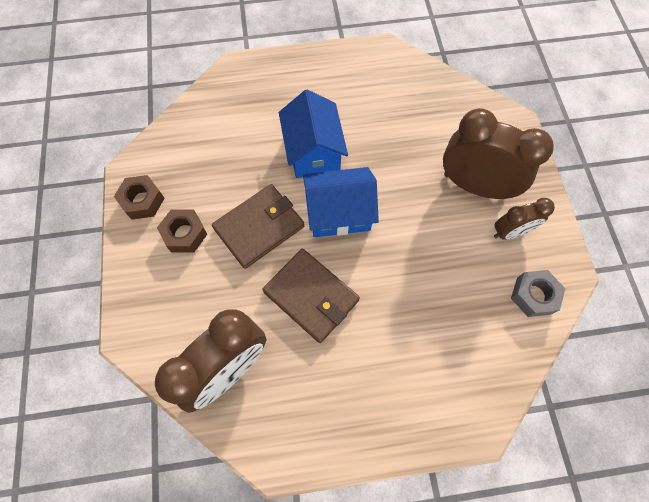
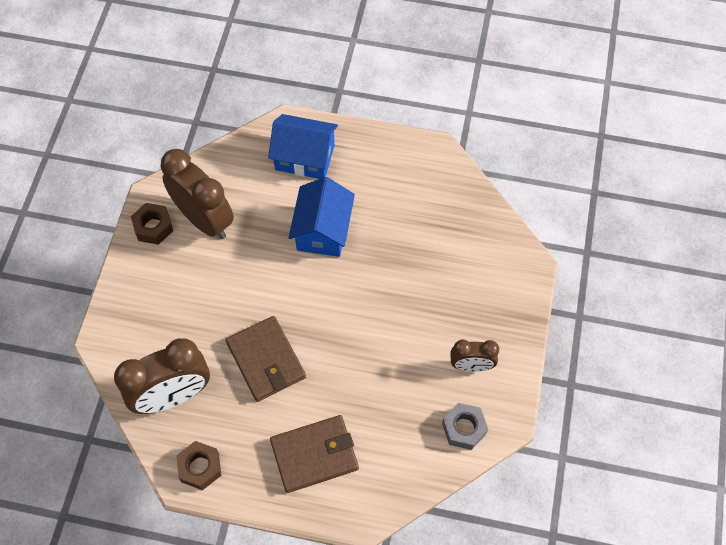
camera: 20 degrees right, 5 degrees down
brown nut [157,209,207,253] -> brown nut moved to [176,441,221,490]
brown wallet [212,184,304,269] -> brown wallet moved to [270,415,359,493]
blue house [303,167,379,237] -> blue house moved to [268,114,338,179]
brown clock [443,108,554,199] -> brown clock moved to [161,149,234,239]

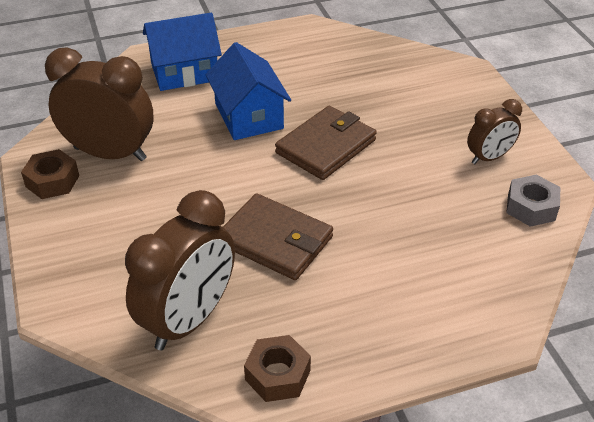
camera: 30 degrees left, 20 degrees down
brown wallet [270,415,359,493] -> brown wallet moved to [275,106,377,180]

